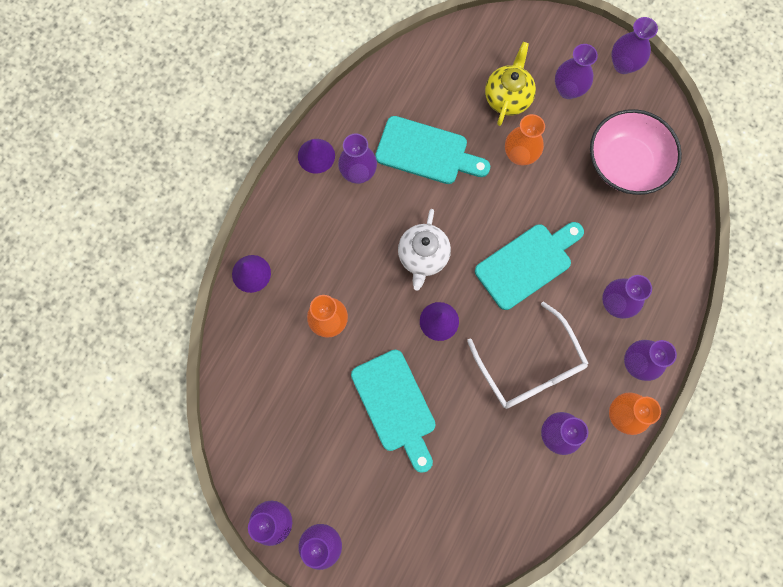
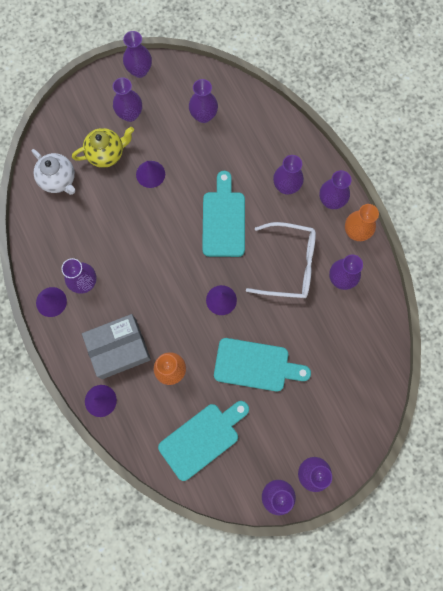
camera: 55 degrees left, 0 degrees up
turquoise cutting board [375,116,490,184] -> turquoise cutting board moved to [158,401,249,481]
white teapot [398,209,451,291] -> white teapot moved to [32,149,75,195]
yellow teapot [485,42,536,126] -> yellow teapot turned 105 degrees clockwise [72,127,134,168]
orange vase [505,114,545,165] -> purple cone [136,161,165,188]
pink bowl [590,109,682,195] -> purple vase [189,79,218,123]
none -> grey box [82,314,151,379]

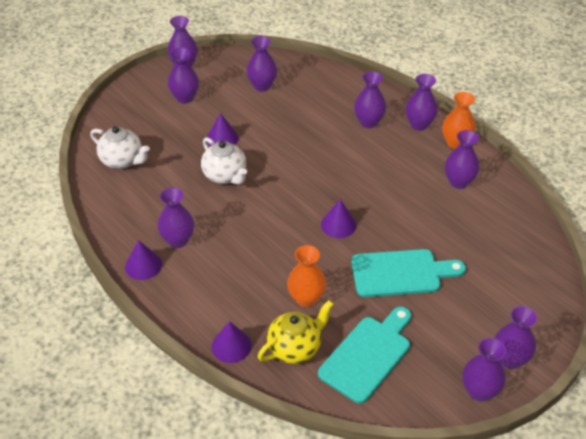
camera: 15 degrees left, 30 degrees down
yellow teapot [72,127,134,168] -> yellow teapot moved to [258,300,334,364]
grey box [82,314,151,379] -> none
turquoise cutting board [202,171,245,257] -> none
white glasses [246,222,316,298] -> none
none -> white teapot [201,137,247,185]

